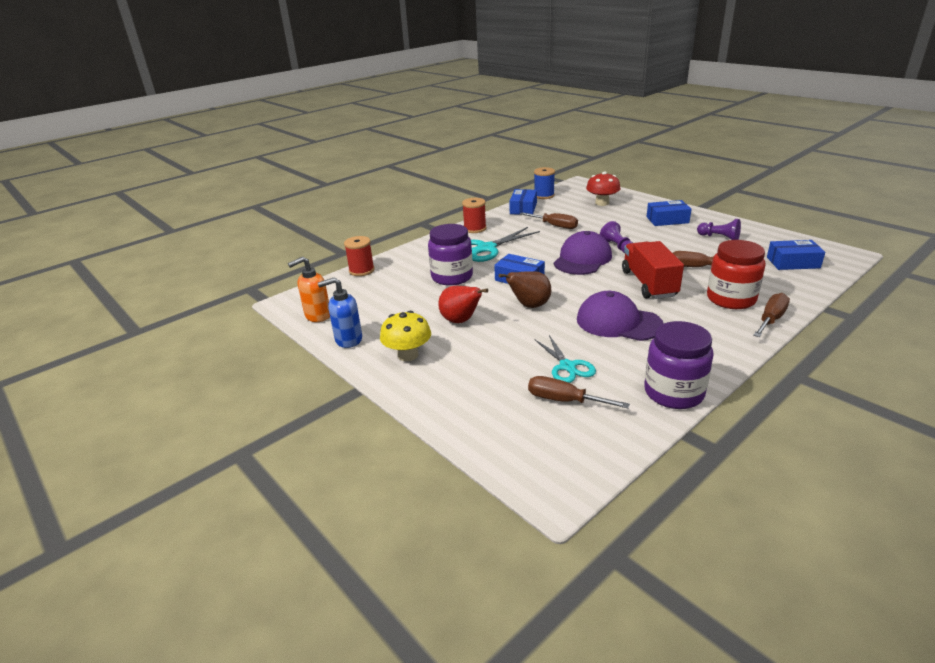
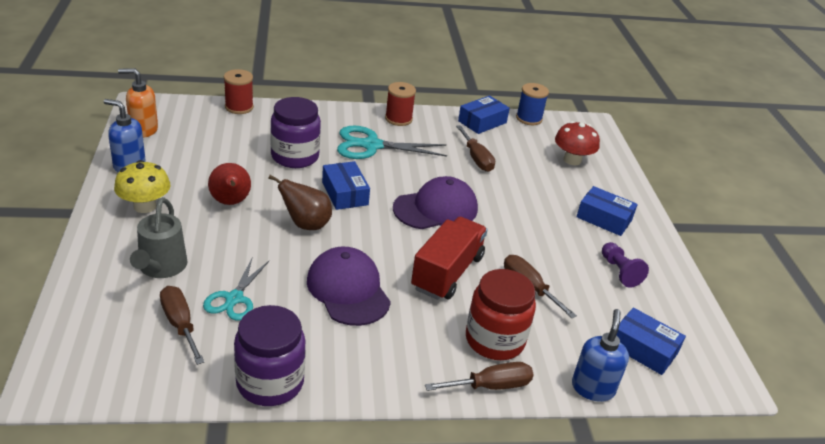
camera: 30 degrees right, 5 degrees up
purple pawn [600,221,633,253] -> none
none -> grey watering can [130,197,188,278]
none -> blue soap dispenser [572,309,629,402]

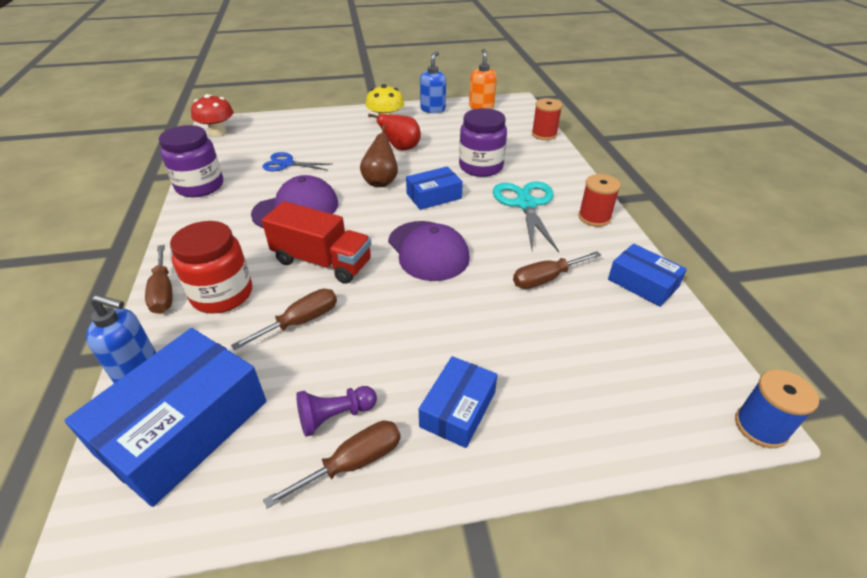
camera: 90 degrees right, 5 degrees up
grey watering can [130,197,188,278] -> none
brown screwdriver [160,286,204,365] -> brown screwdriver moved to [263,421,401,508]
turquoise scissors [203,259,269,321] -> blue scissors [262,152,332,171]
blue spool [516,83,549,125] -> blue spool moved to [735,369,819,448]
red mushroom [555,121,600,165] -> red mushroom moved to [191,94,234,136]
blue box [616,307,686,375] -> blue box [64,328,266,507], size x1.82

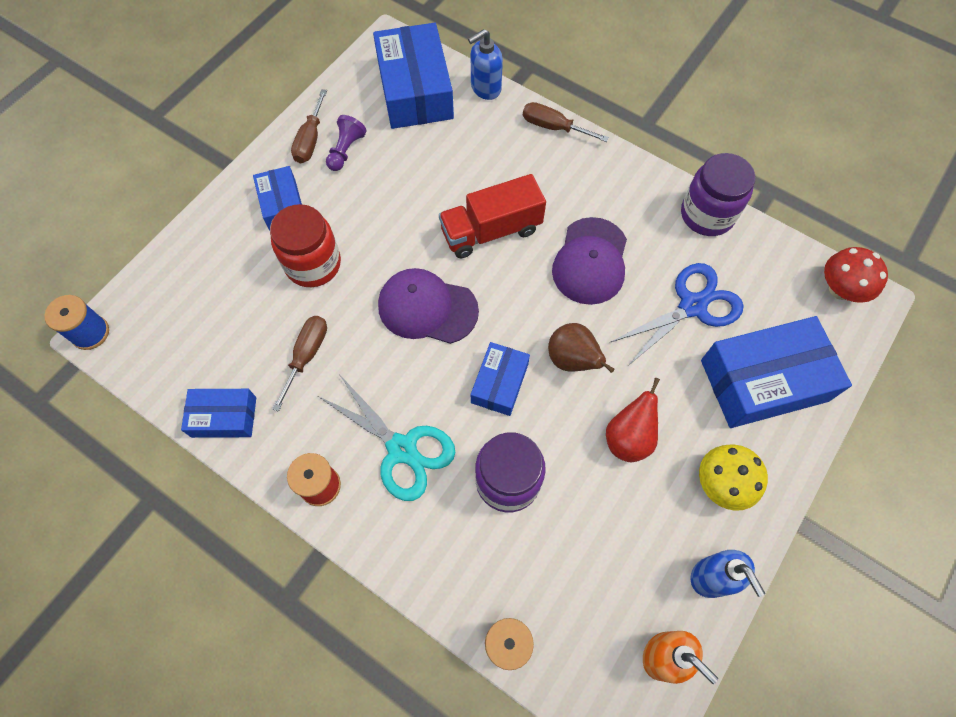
camera: 135 degrees right, 25 degrees up
red jar [170,221,252,313] -> red jar moved to [270,204,341,287]
brown screwdriver [231,289,337,350] -> none
blue scissors [262,152,332,171] -> blue scissors [611,263,744,366], size x1.55
none -> blue box [701,316,852,428]

